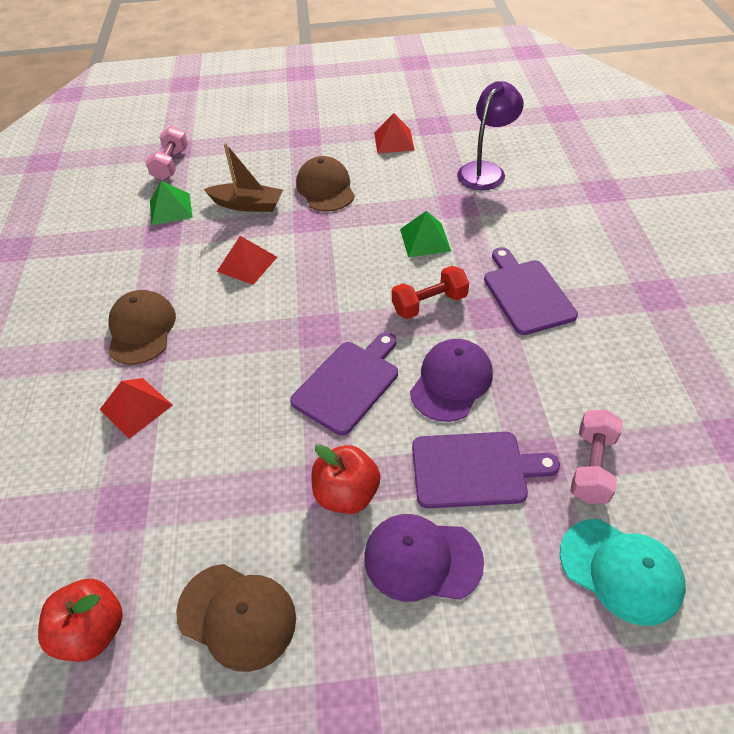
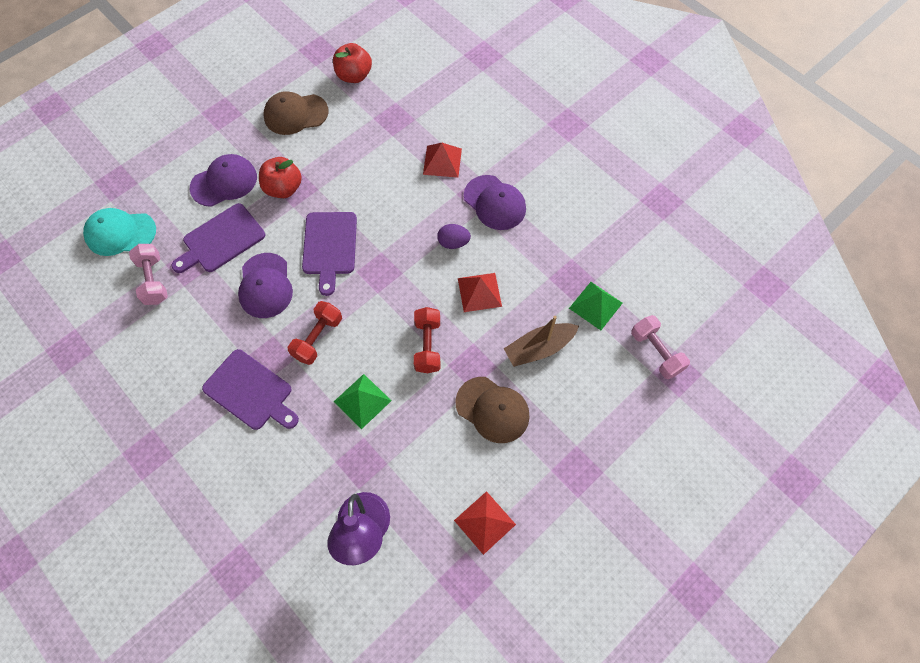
camera: 140 degrees right, 15 degrees up
brown cap [108,290,176,365] -> purple cap [464,175,526,230]
none -> red dumbbell [414,307,440,373]
none -> purple egg [437,224,471,249]

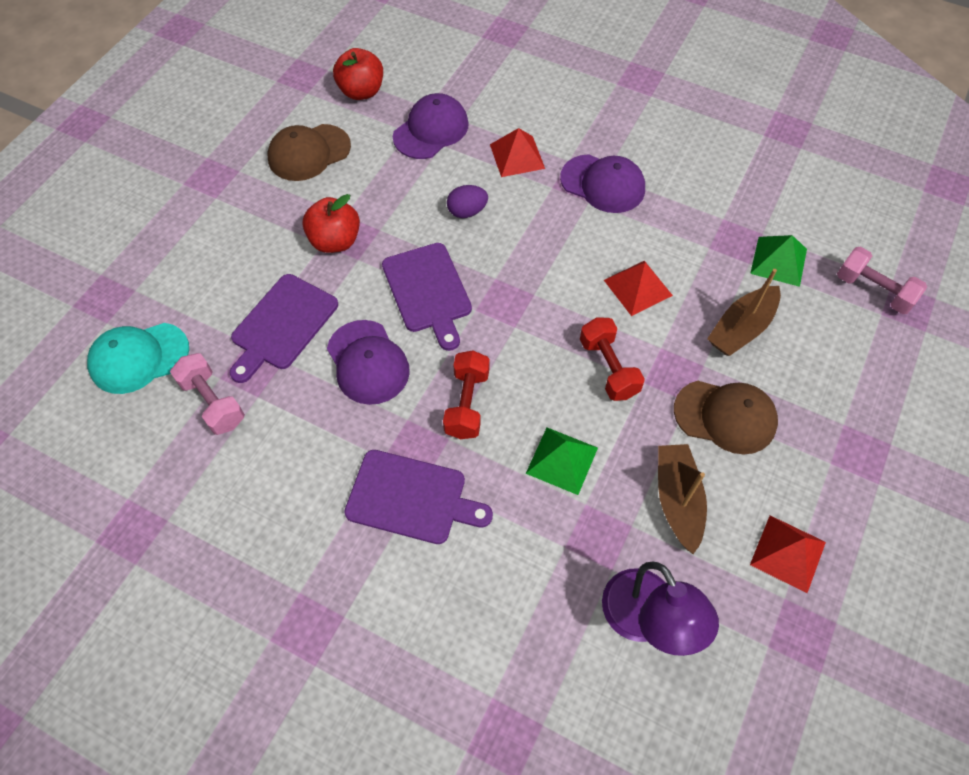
camera: 20 degrees left, 5 degrees down
purple cap [190,154,257,207] -> purple cap moved to [393,93,469,159]
purple egg [437,224,471,249] -> purple egg moved to [447,185,488,218]
none -> brown boat [658,444,707,554]

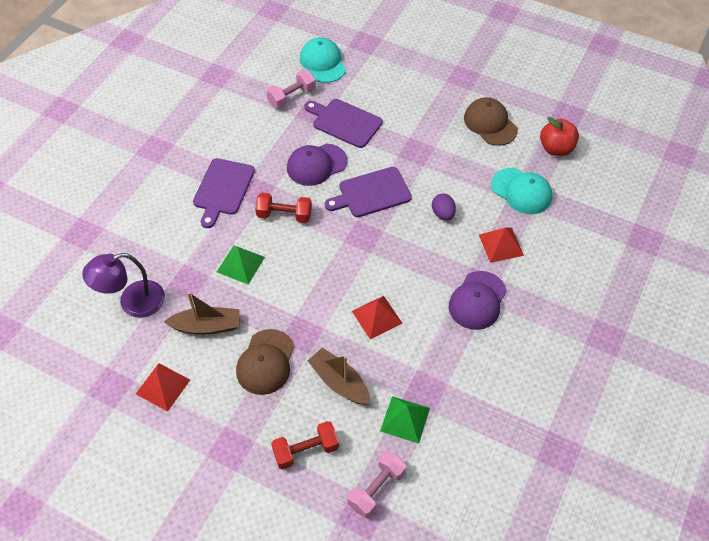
camera: 90 degrees right, 5 degrees down
red apple [302,194,360,253] -> none
purple cap [393,93,469,159] -> turquoise cap [491,168,552,214]
red dumbbell [580,317,645,401] -> red dumbbell moved to [271,421,339,470]

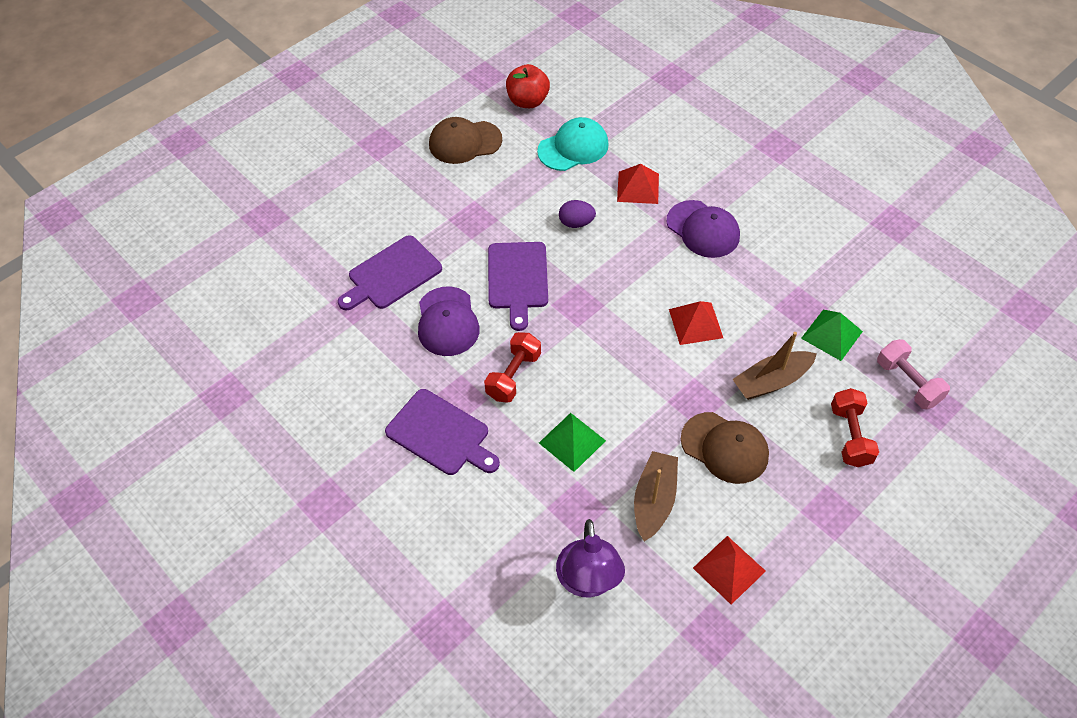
camera: 70 degrees left, 0 degrees up
pink dumbbell [266,70,316,109] -> none
turquoise cap [300,37,346,83] -> none

